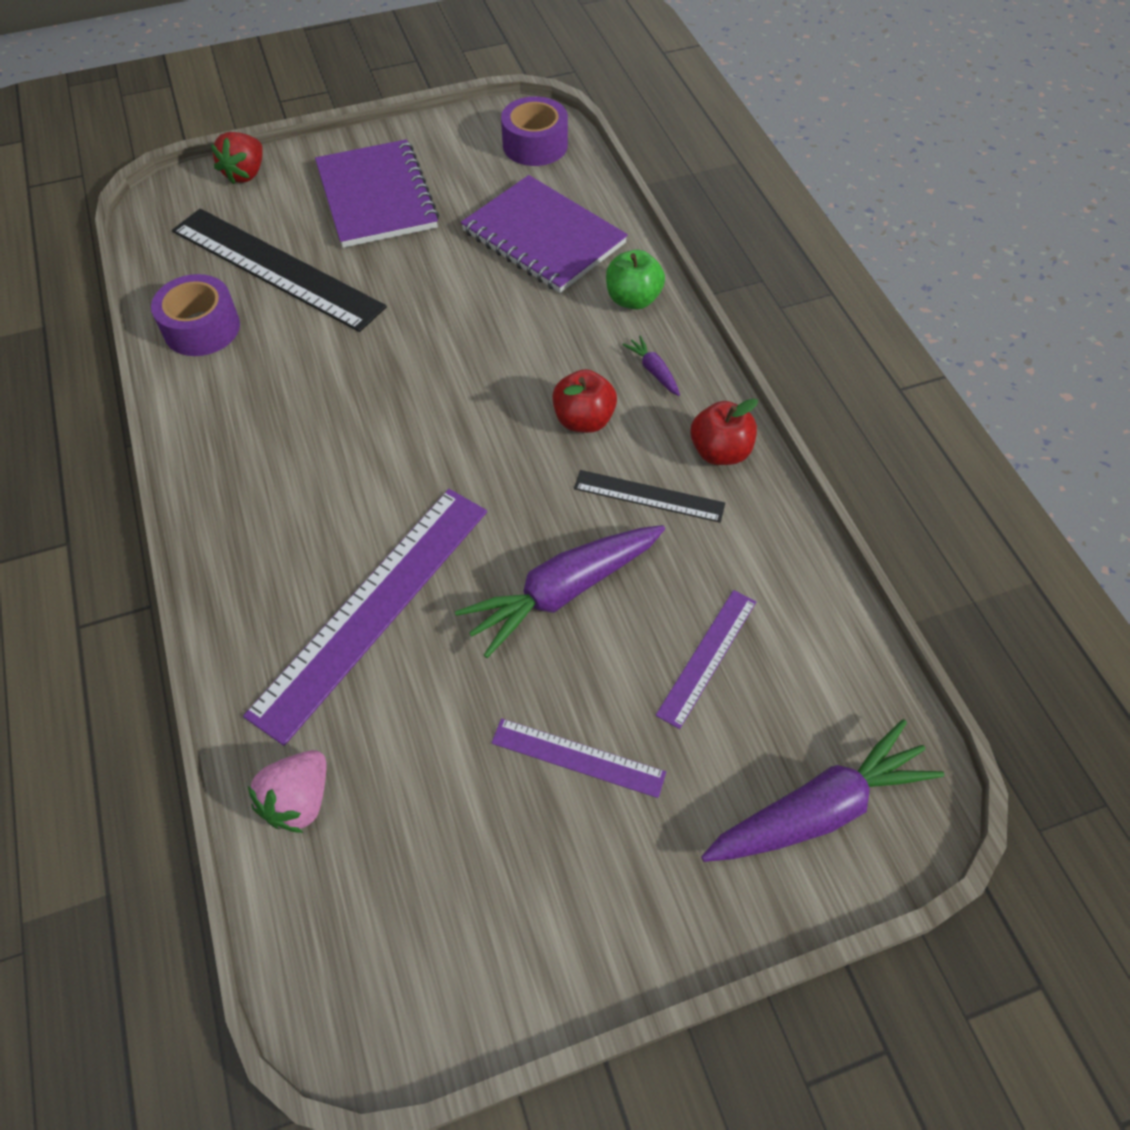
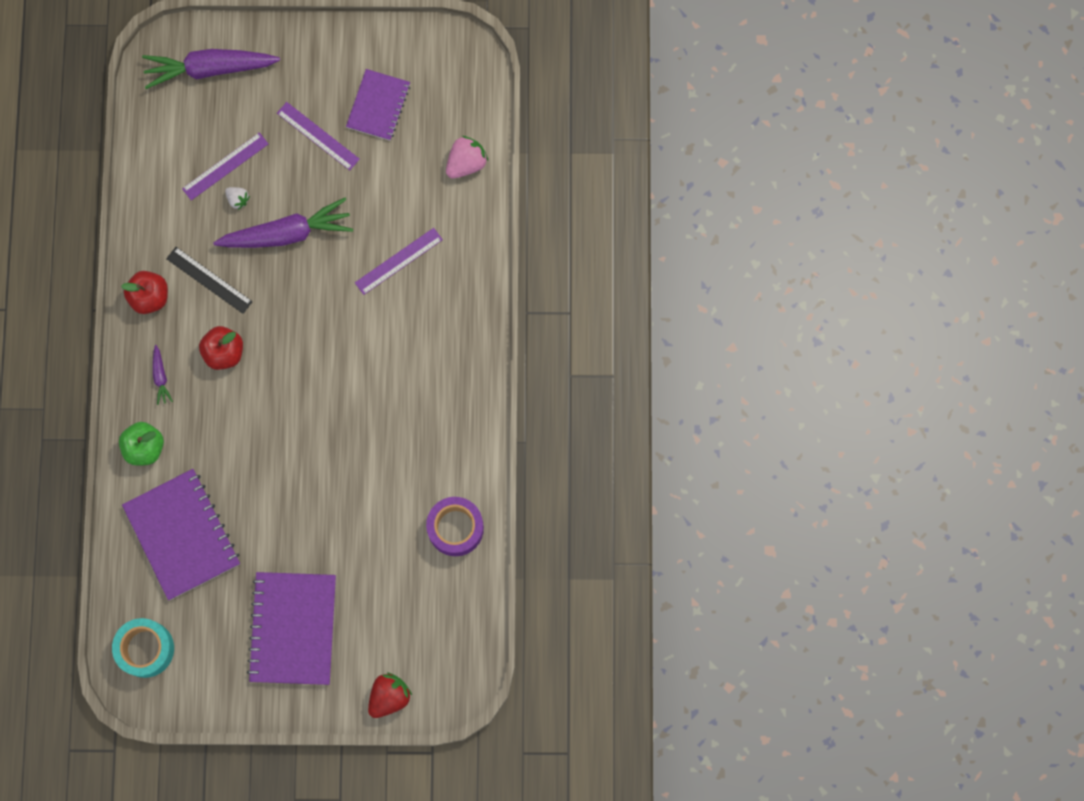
camera: 160 degrees left, 20 degrees up
black ruler [172,209,387,332] -> none
purple ruler [243,489,487,746] -> purple ruler [355,228,443,295], size x0.51
purple tape [501,96,568,166] -> turquoise tape [112,618,174,678]
none -> white strawberry [225,187,250,210]
none -> purple notebook [346,69,410,141]

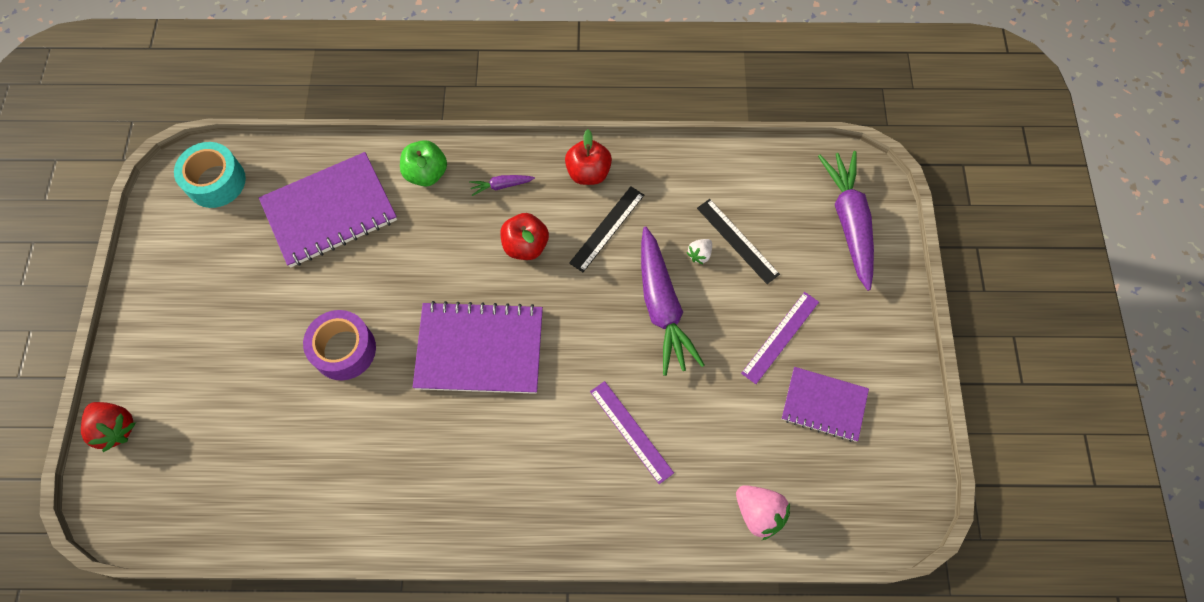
camera: 90 degrees right, 10 degrees down
purple ruler [182,132,268,200] -> black ruler [697,199,780,284]
purple notebook [247,572,336,685] -> purple notebook moved to [413,301,543,394]
purple tape [426,497,484,556] -> purple tape moved to [303,310,376,380]

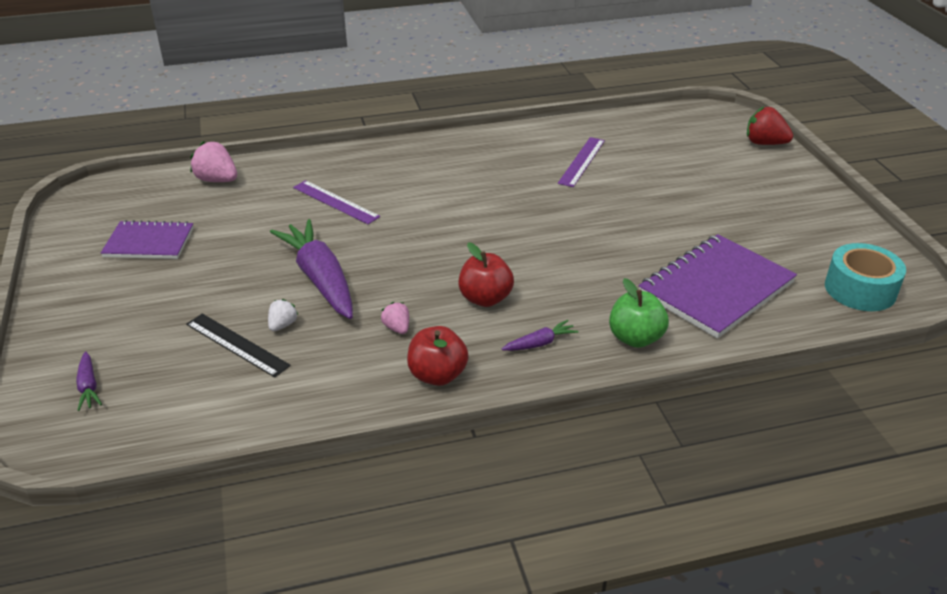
camera: 165 degrees right, 30 degrees down
purple tape [303,310,376,380] -> none
purple notebook [413,301,543,394] -> none
black ruler [569,187,644,272] -> pink strawberry [381,302,409,334]
purple ruler [741,292,819,384] -> purple ruler moved to [558,137,605,187]
purple carrot [818,151,874,291] -> purple carrot [76,351,102,411], size x0.44

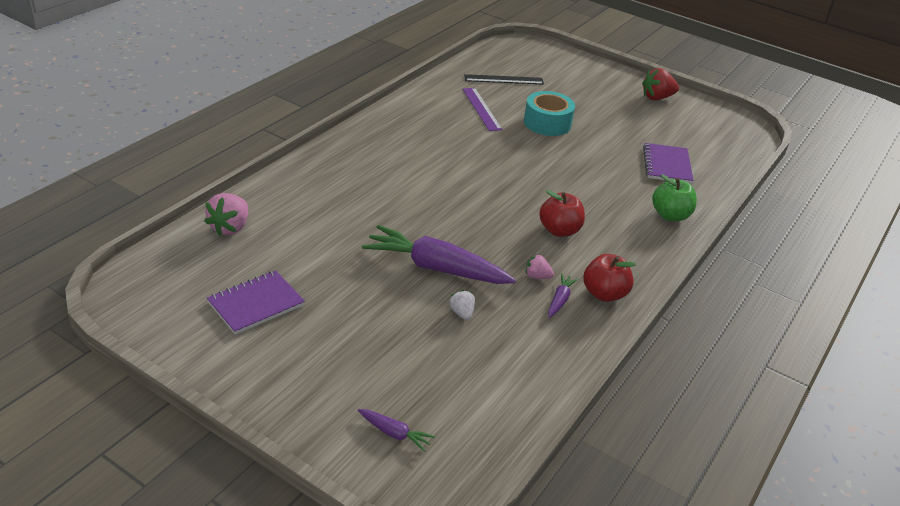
camera: 45 degrees left, 0 degrees up
black ruler [186,314,291,377] -> black ruler moved to [464,74,544,85]
pink strawberry [190,141,237,182] -> pink strawberry turned 60 degrees counterclockwise [204,193,248,236]
purple ruler [293,180,380,224] -> none
purple carrot [502,320,579,351] -> purple carrot moved to [548,273,578,318]
purple notebook [639,234,797,338] -> purple notebook [643,143,694,184], size x0.62
red strawberry [747,107,793,145] -> red strawberry moved to [642,68,679,100]
turquoise tape [825,243,906,311] -> turquoise tape moved to [524,91,575,136]

